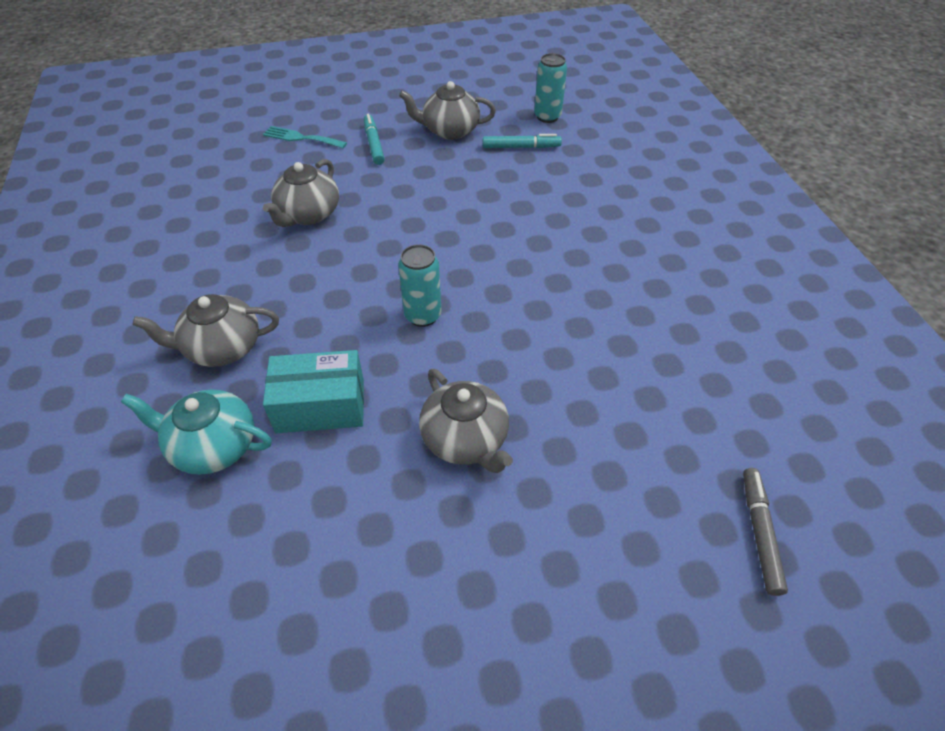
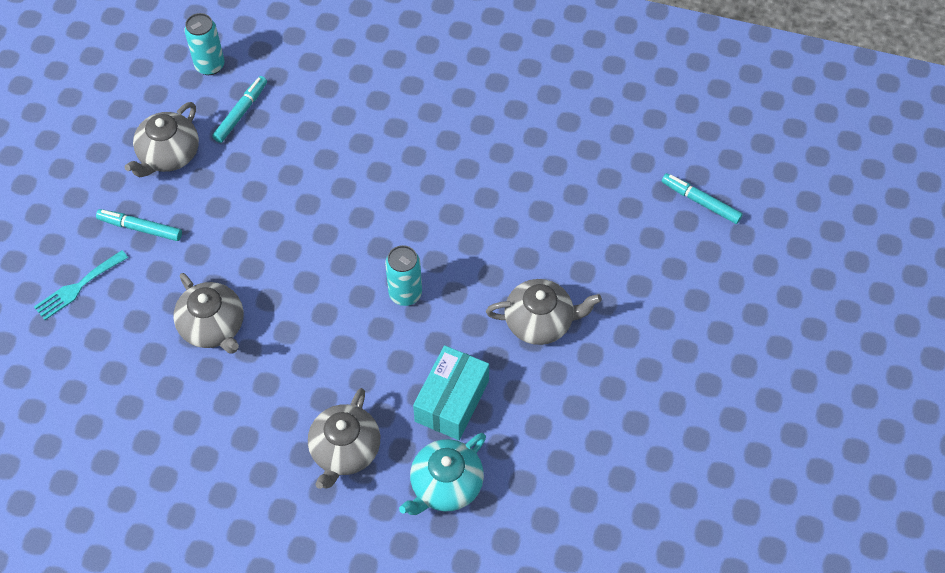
camera: 60 degrees left, 10 degrees up
grey marker [743,468,788,596] -> turquoise marker [662,173,743,224]

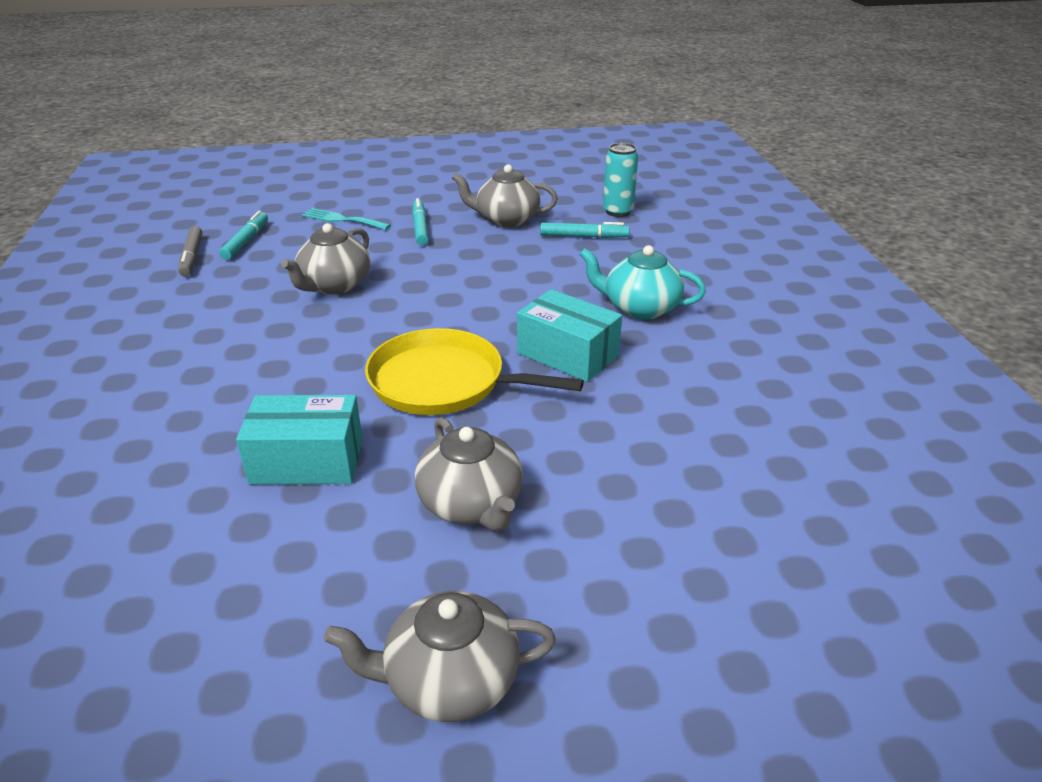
camera: 65 degrees right, 25 degrees down
grey teapot [308,388,380,489] -> grey teapot moved to [324,591,556,722]
turquoise can [385,245,422,306] -> yellow pan [365,328,584,415]
turquoise teapot [399,433,486,515] -> turquoise teapot moved to [579,245,706,319]
turquoise marker [662,173,743,224] -> turquoise marker moved to [219,211,268,260]
none -> grey marker [178,226,202,277]
none -> turquoise box [517,289,622,382]

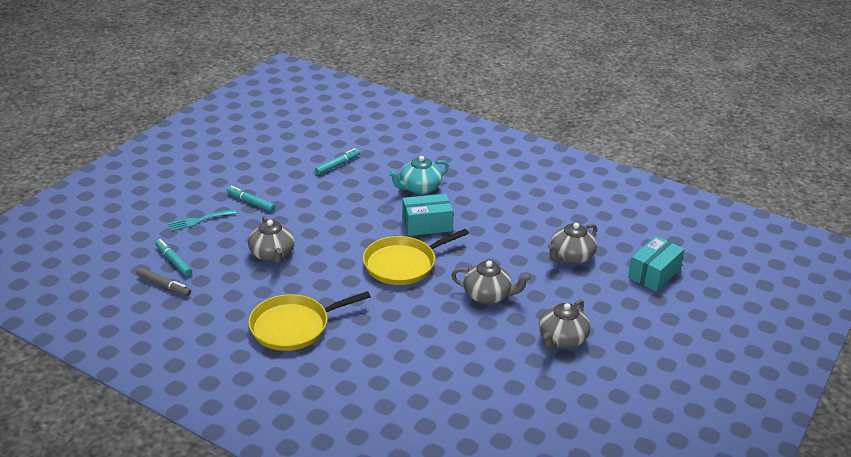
camera: 50 degrees left, 0 degrees up
turquoise box [236,395,363,484] -> turquoise box moved to [628,236,685,292]
grey teapot [452,164,558,227] -> grey teapot moved to [548,223,597,264]
turquoise can [603,143,638,217] -> none
none -> yellow pan [248,291,371,351]

